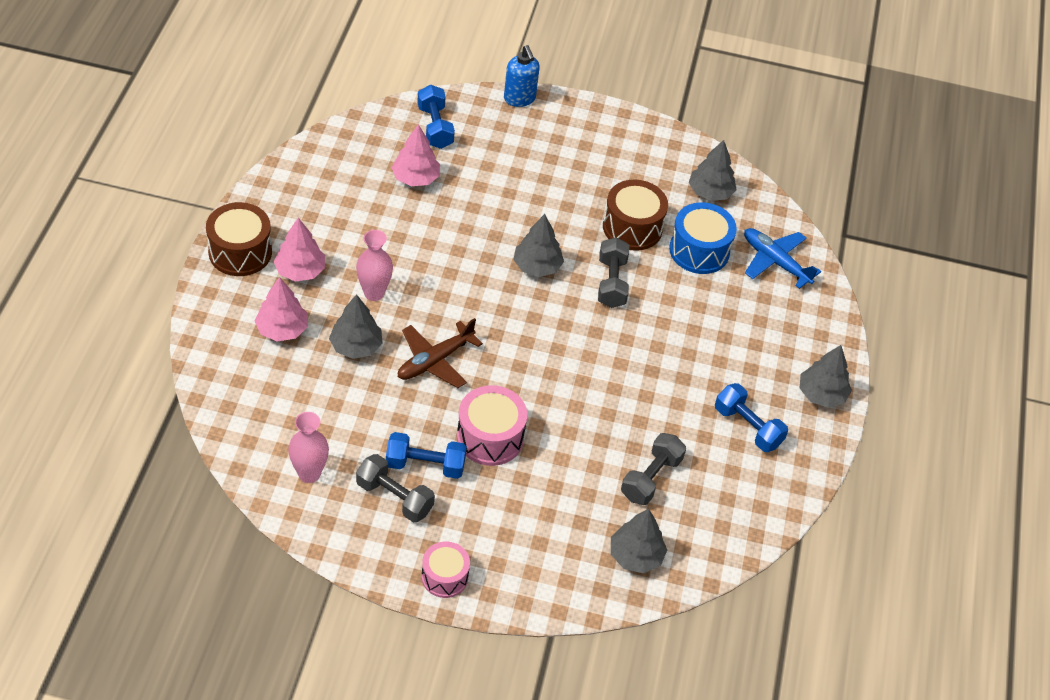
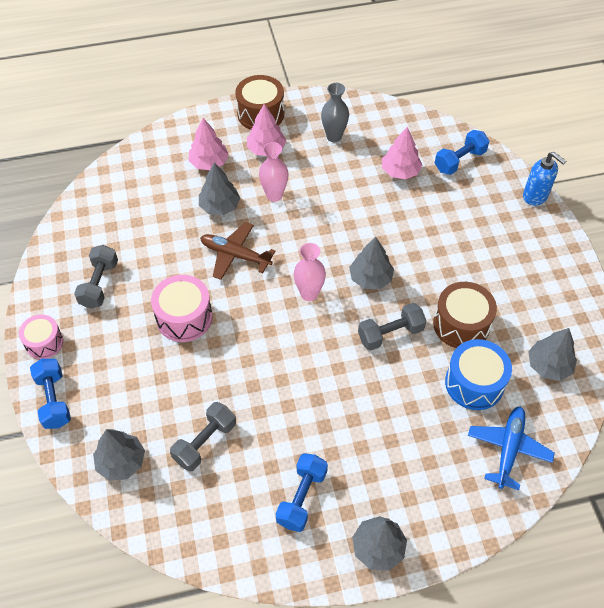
camera: 70 degrees right, 5 degrees up
pink vase [288,412,329,483] -> pink vase moved to [294,243,326,301]
blue dumbbell [386,432,467,479] -> blue dumbbell moved to [30,359,71,429]
blue soap dispenser [504,45,540,107] -> blue soap dispenser turned 90 degrees counterclockwise [523,152,566,206]
grey dumbbell [621,433,686,505] -> grey dumbbell turned 60 degrees counterclockwise [170,402,236,472]
none -> grey vase [321,83,349,142]

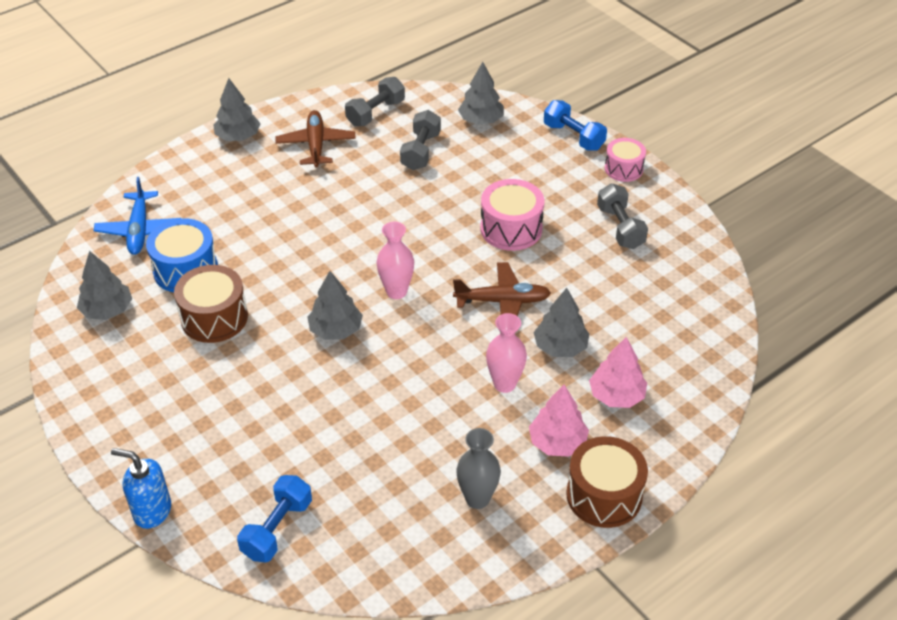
camera: 155 degrees right, 10 degrees down
blue dumbbell [276,453,328,532] -> brown plane [275,110,356,167]
grey dumbbell [358,303,426,350] -> grey dumbbell moved to [345,77,405,127]
pink tree [382,127,423,179] -> none

